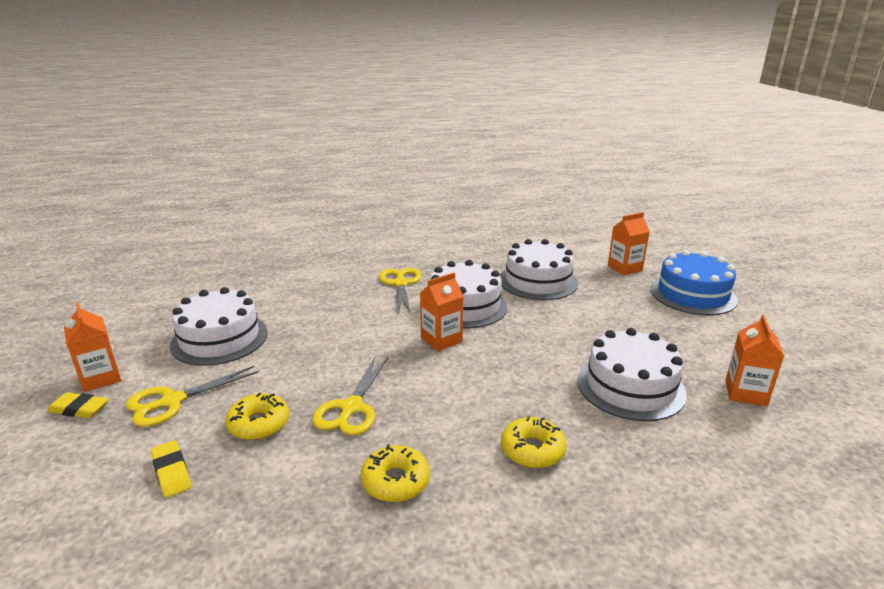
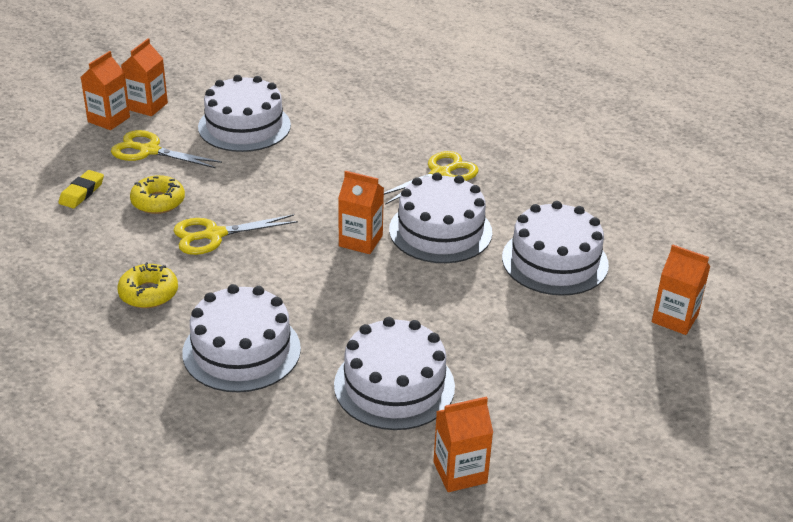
camera: 55 degrees right, 10 degrees up
yellow eraser [47,392,109,418] -> orange carton [81,51,130,130]
yellow donut [501,416,567,468] -> white cake [182,284,301,392]
blue cake [651,250,738,315] -> none

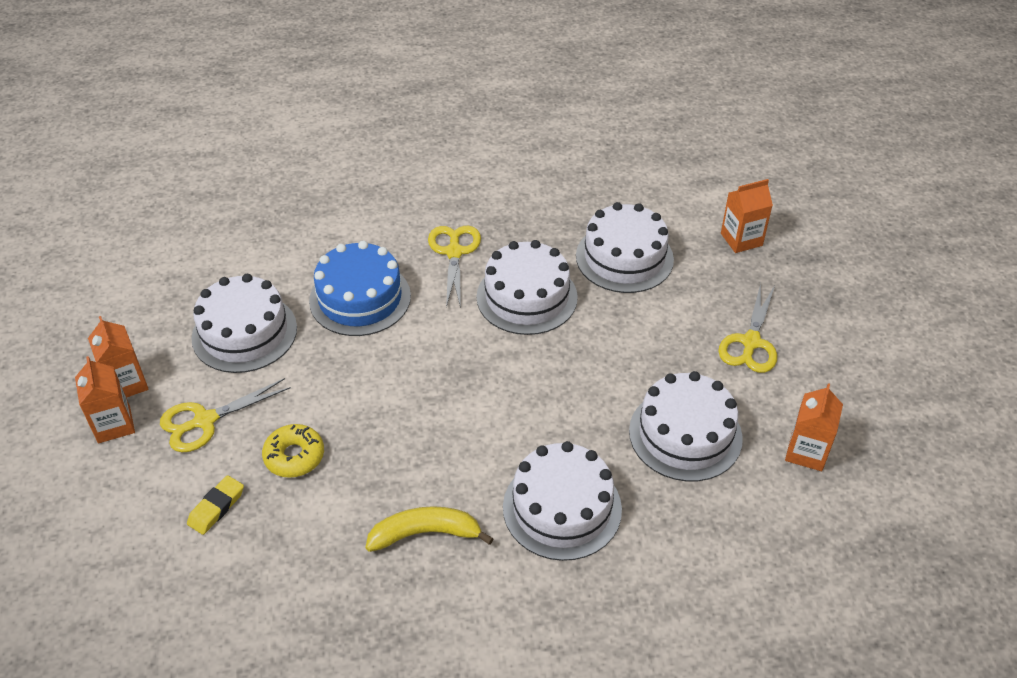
camera: 50 degrees left, 10 degrees up
yellow eraser [58,170,104,208] -> yellow eraser turned 60 degrees clockwise [187,475,244,535]
yellow donut [117,262,178,308] -> yellow banana [366,506,494,552]
yellow scissors [173,214,298,255] -> yellow scissors moved to [718,284,777,373]
orange carton [338,171,384,254] -> none
none -> blue cake [309,241,411,336]

